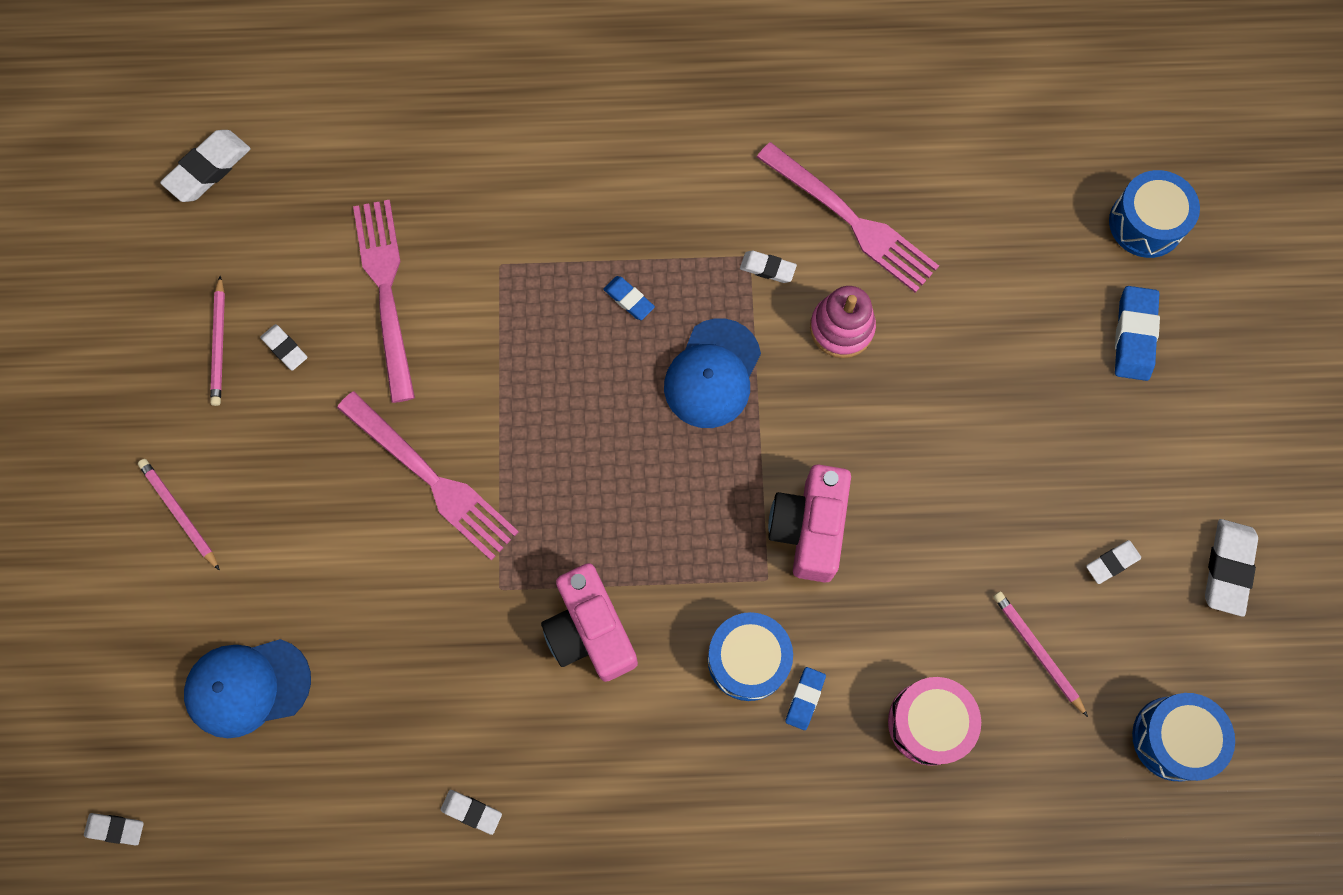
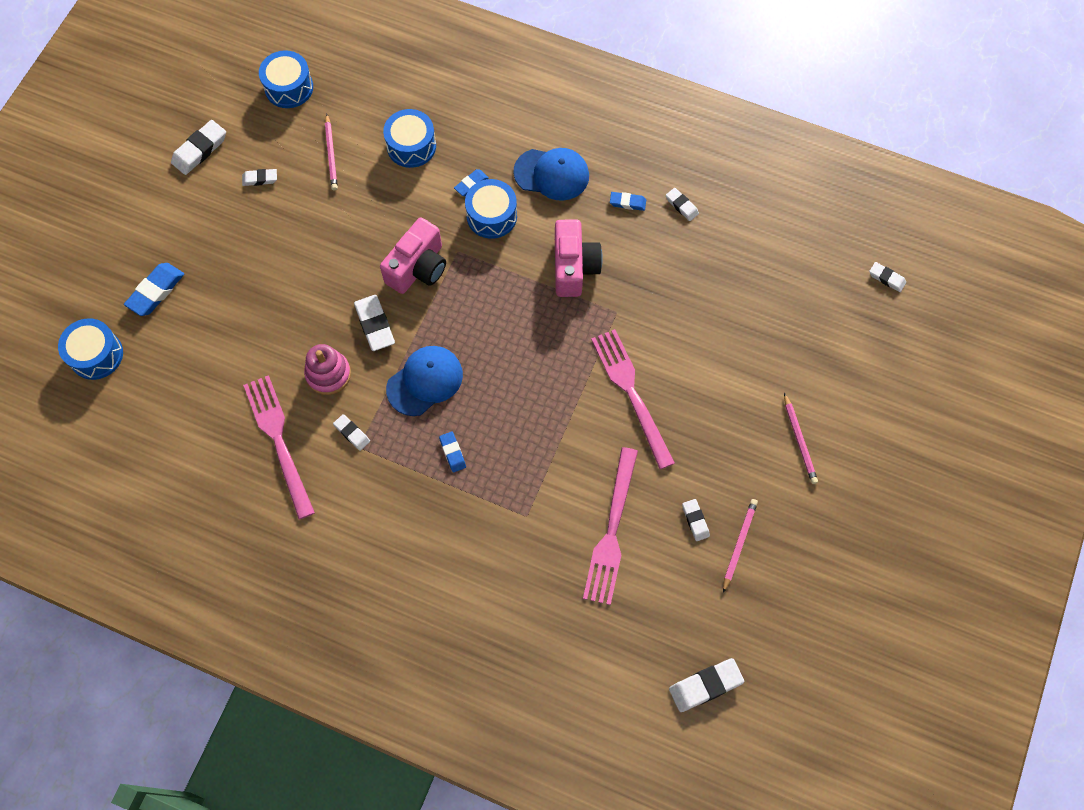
camera: 155 degrees left, 5 degrees down
blue cap [184,639,311,738] -> blue cap moved to [513,148,589,201]
pink drum [888,677,981,766] -> blue drum [383,109,436,168]
none -> white eraser [354,295,395,351]
none -> blue eraser [610,192,646,211]

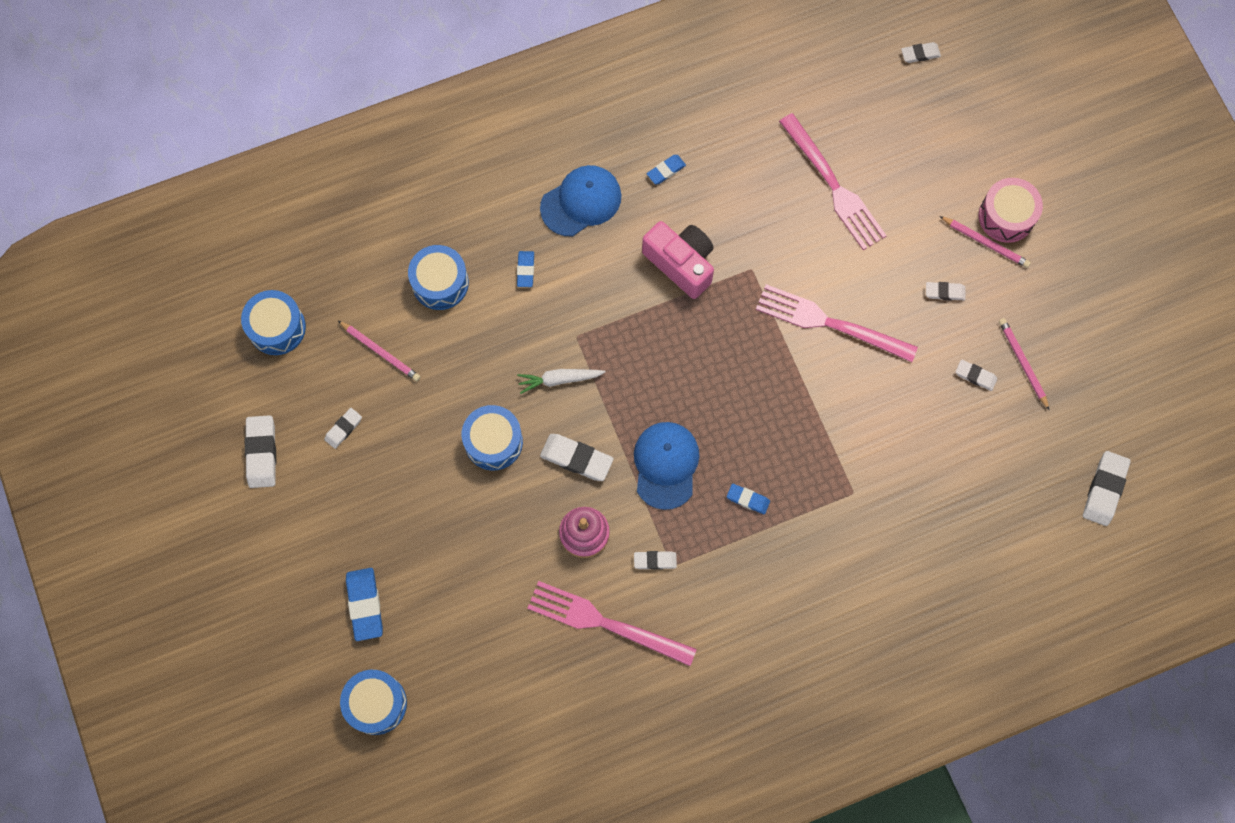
camera: 45 degrees left, 5 degrees up
pink camera [380,217,446,294] -> white carrot [517,369,606,394]
blue drum [465,179,517,239] -> blue drum moved to [462,405,523,471]
pink fork [583,447,638,605] -> pink fork moved to [779,113,887,250]
white eraser [666,188,699,221] -> white eraser moved to [926,282,966,301]
none -> pink drum [978,178,1043,243]

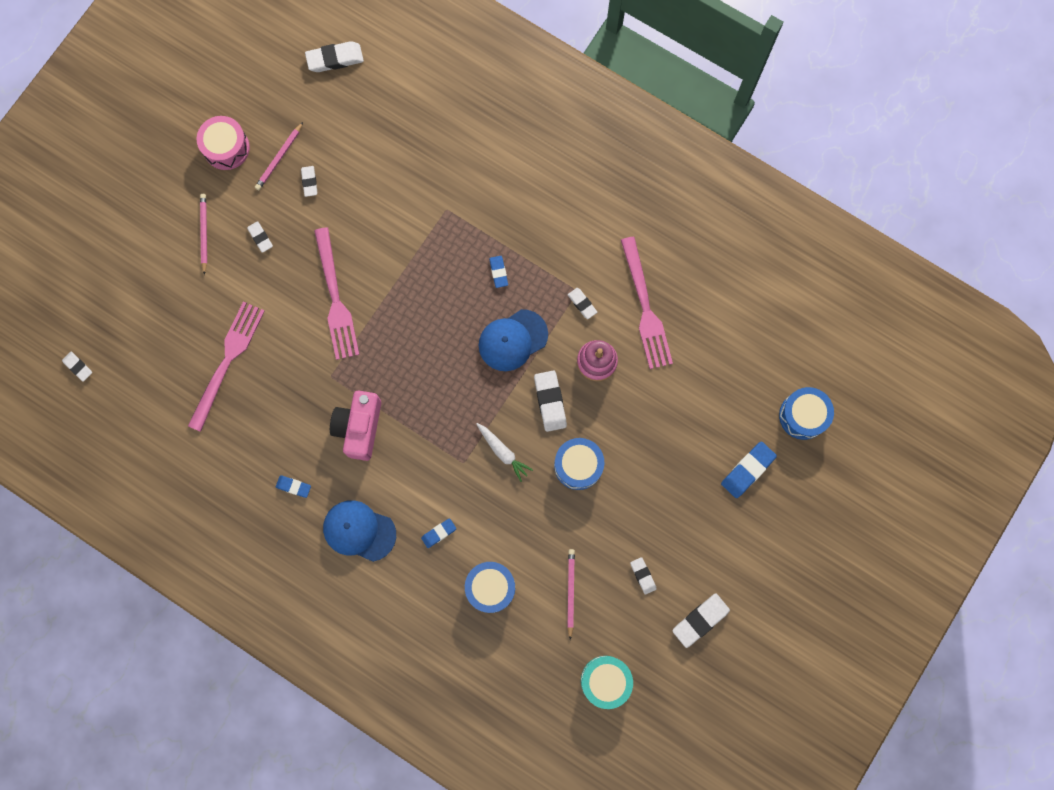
camera: 125 degrees left, 5 degrees up
blue drum [241,290,306,355] -> turquoise drum [581,656,633,709]
white eraser [324,408,362,449] -> white eraser turned 60 degrees clockwise [630,557,657,595]
pink drum [978,178,1043,243] -> pink drum moved to [197,116,250,170]

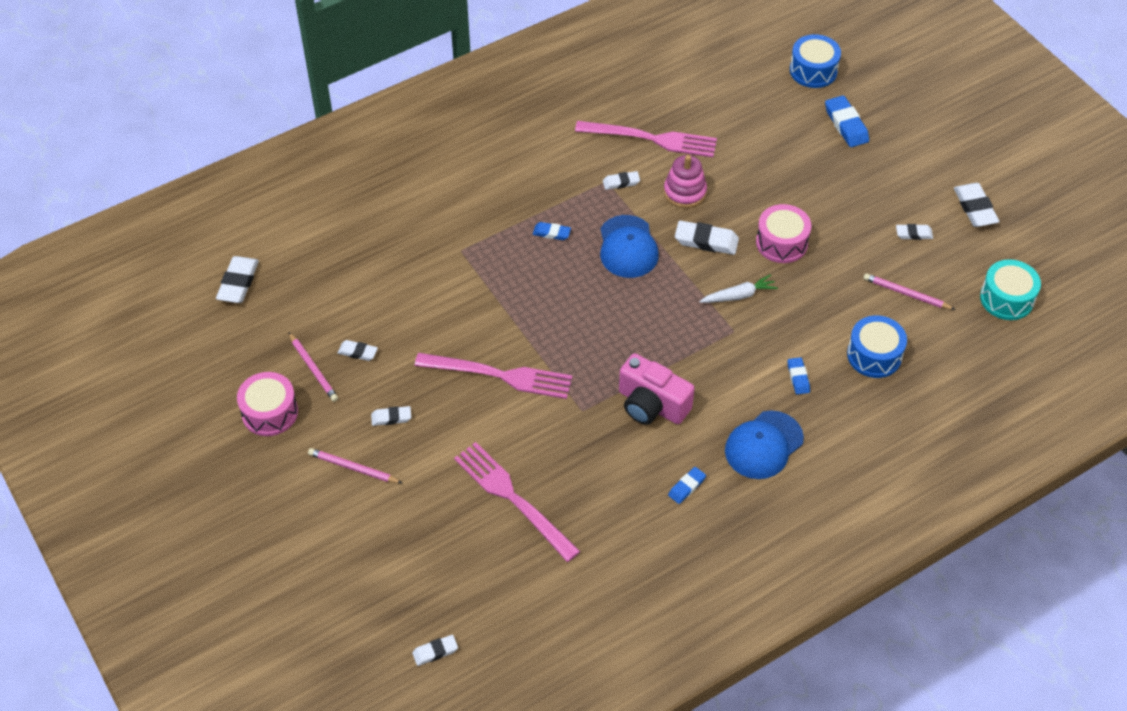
camera: 65 degrees left, 25 degrees down
blue drum [554,438,604,490] -> pink drum [756,204,811,263]

